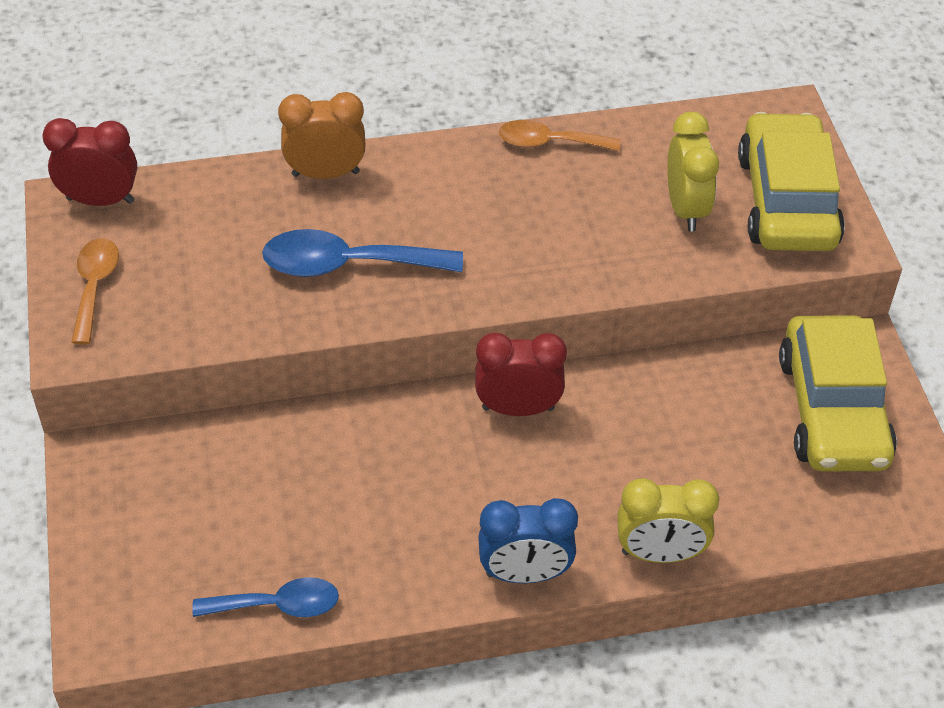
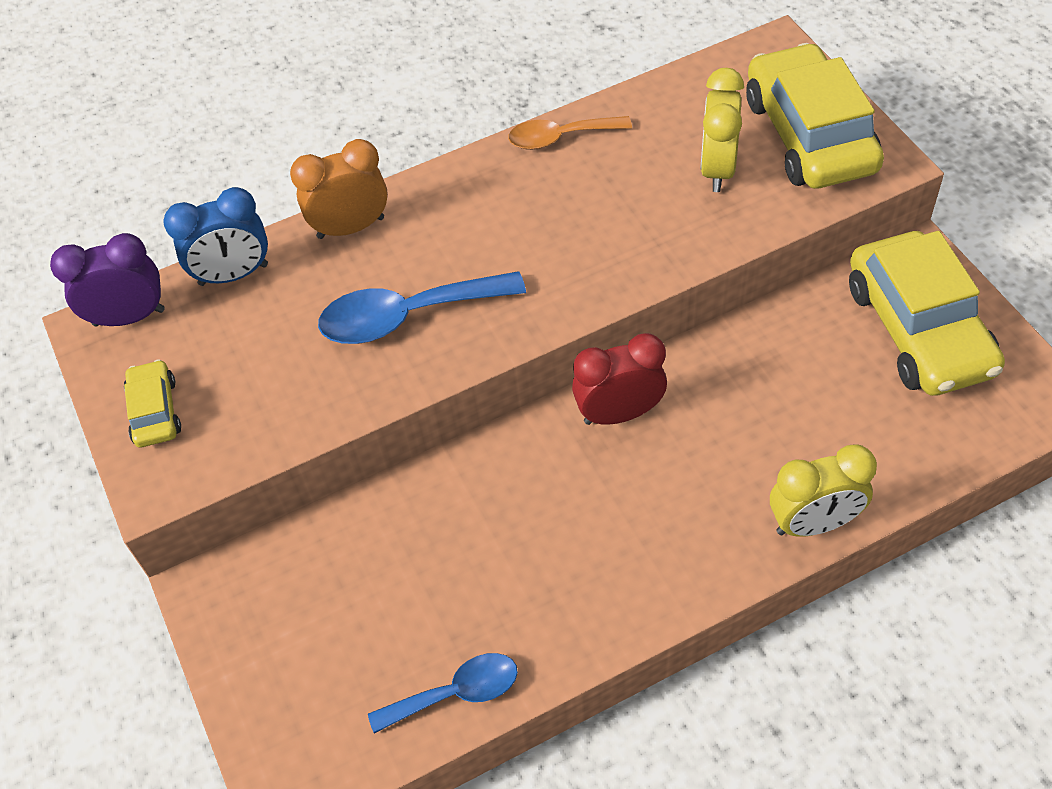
camera: 10 degrees left, 5 degrees up
red clock [42,118,137,206] -> purple clock [50,233,165,327]
orange spoon [71,238,119,345] -> yellow car [124,359,181,447]
blue clock [478,498,578,583] -> blue clock moved to [163,187,268,286]
yellow clock [667,112,719,231] -> yellow clock turned 150 degrees counterclockwise [700,68,744,192]

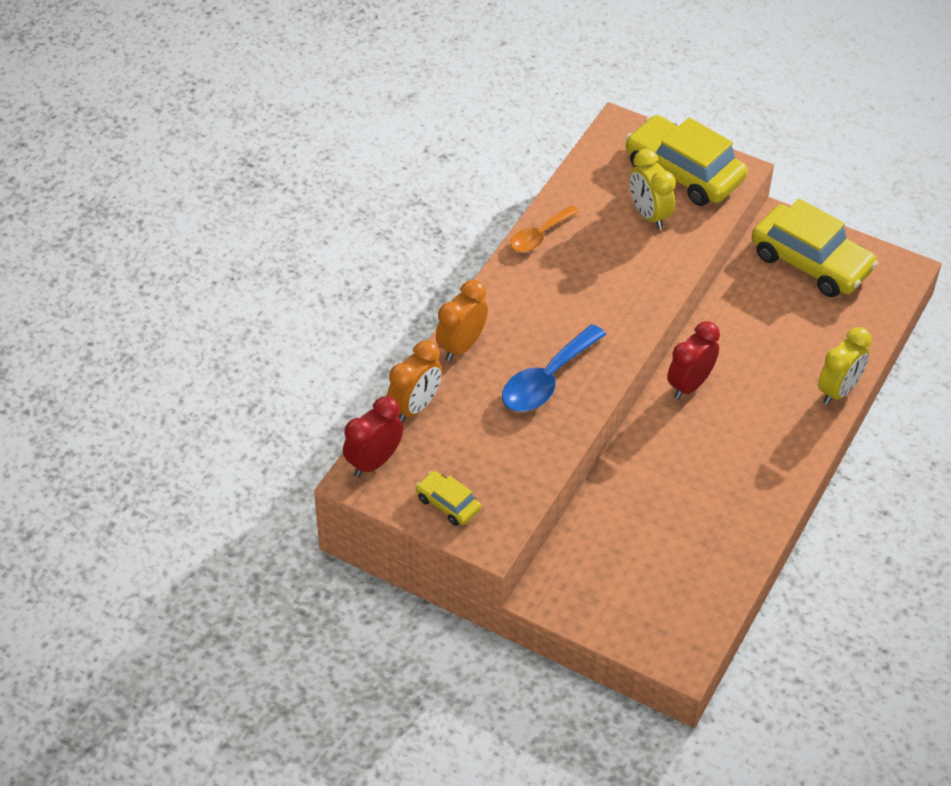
camera: 40 degrees left, 5 degrees down
purple clock [50,233,165,327] -> red clock [343,396,403,477]
blue clock [163,187,268,286] -> orange clock [387,340,442,423]
blue spoon [368,653,518,733] -> none

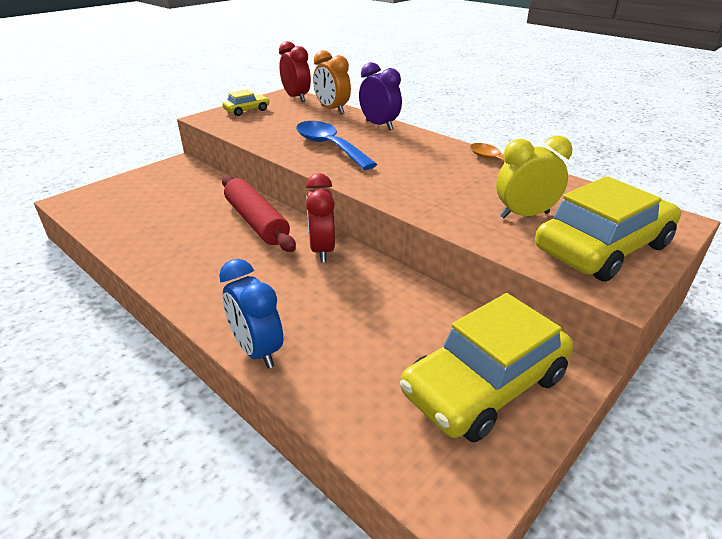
camera: 105 degrees right, 15 degrees down
orange clock [436,280,488,361] -> purple clock [359,62,402,130]
red clock [667,321,720,399] -> red clock turned 150 degrees counterclockwise [305,173,335,262]
yellow clock [818,327,872,405] -> blue clock [219,259,284,369]
none -> red rolling pin [222,175,296,252]

